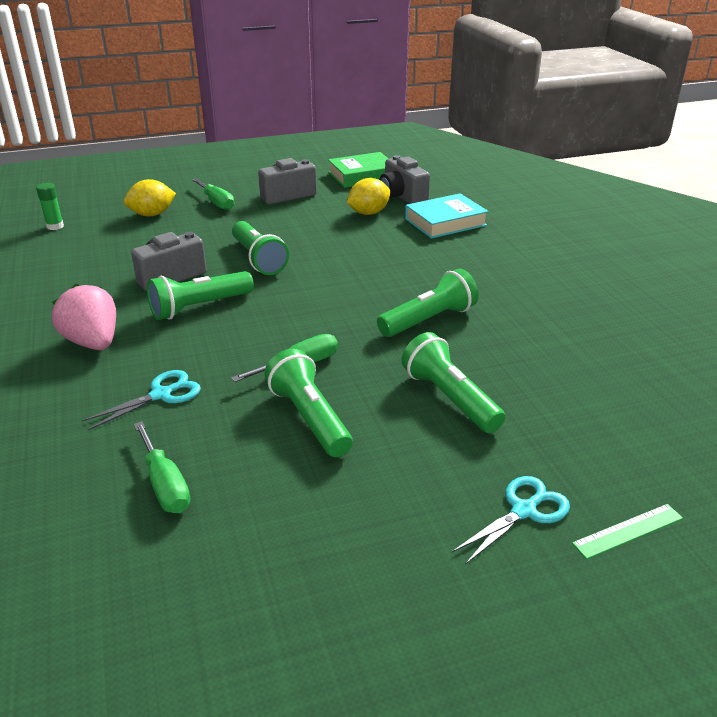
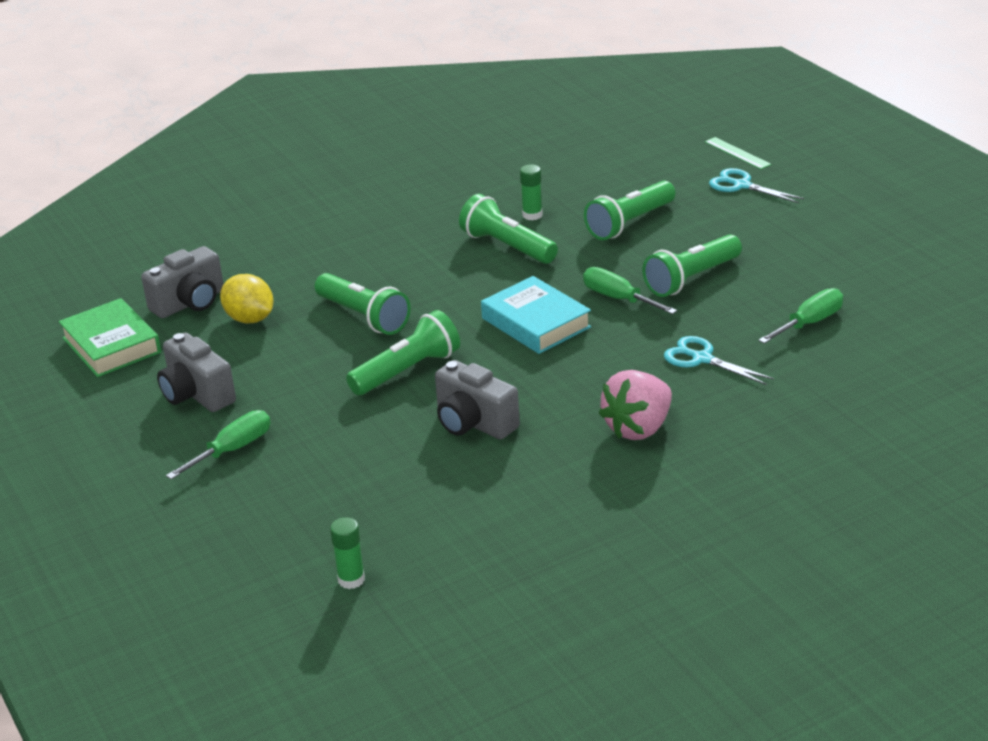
camera: 100 degrees left, 0 degrees up
yellow lemon [124,179,176,216] -> none
green flashlight [147,271,254,320] -> green flashlight moved to [315,273,411,335]
turquoise book [405,193,489,239] -> turquoise book moved to [481,276,591,354]
none -> green glue stick [520,164,543,220]

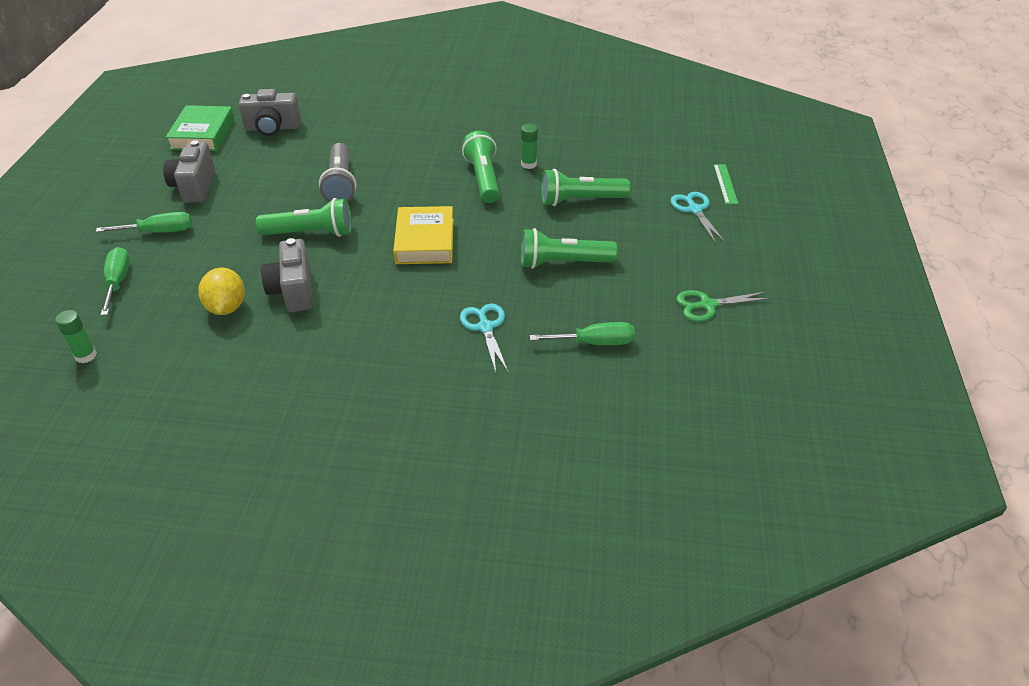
camera: 35 degrees right, 10 degrees up
yellow lemon [220,274,274,323] -> yellow lemon moved to [198,268,245,315]
green flashlight [315,273,411,335] -> grey flashlight [319,143,356,202]
turquoise book [481,276,591,354] -> yellow book [393,206,454,264]
green screwdriver [583,267,677,314] -> green screwdriver moved to [101,247,130,316]
pink strawberry [599,370,672,440] -> none
none -> green scissors [676,290,772,322]

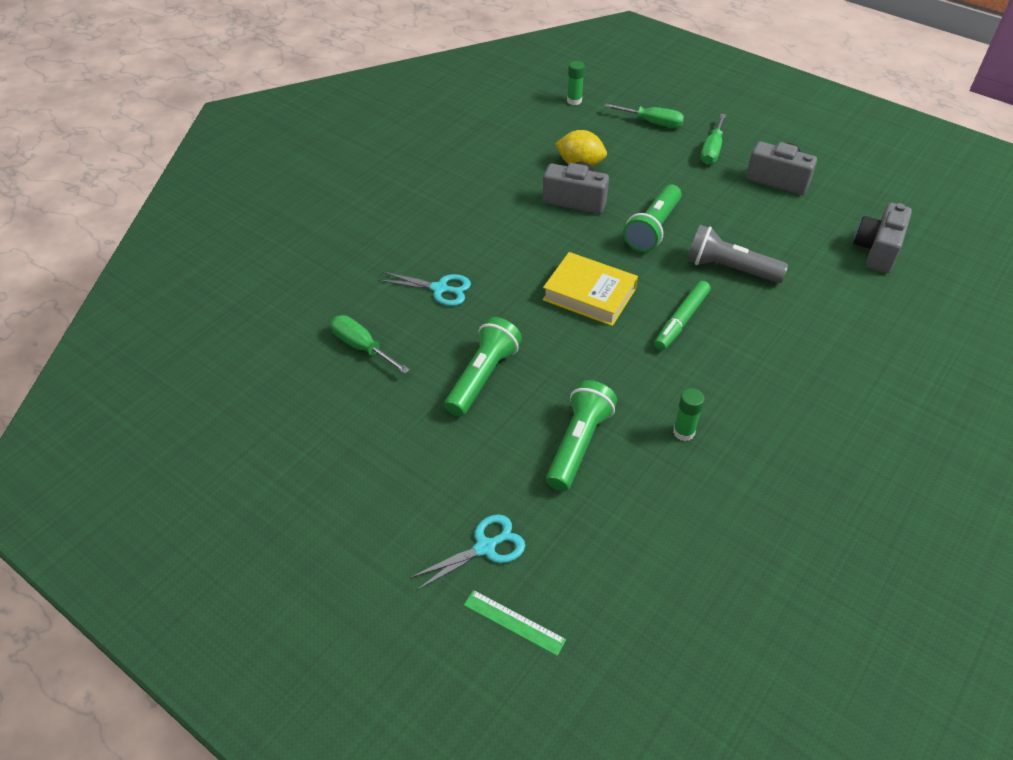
camera: 120 degrees right, 5 degrees up
green book [166,105,234,151] -> none
green flashlight [462,131,500,203] -> none
green screwdriver [530,322,635,345] -> green screwdriver turned 105 degrees clockwise [330,315,410,374]
turquoise scissors [671,192,725,242] -> turquoise scissors turned 45 degrees counterclockwise [409,514,525,591]
green scissors [676,290,772,322] -> none
none -> green marker [654,281,710,351]

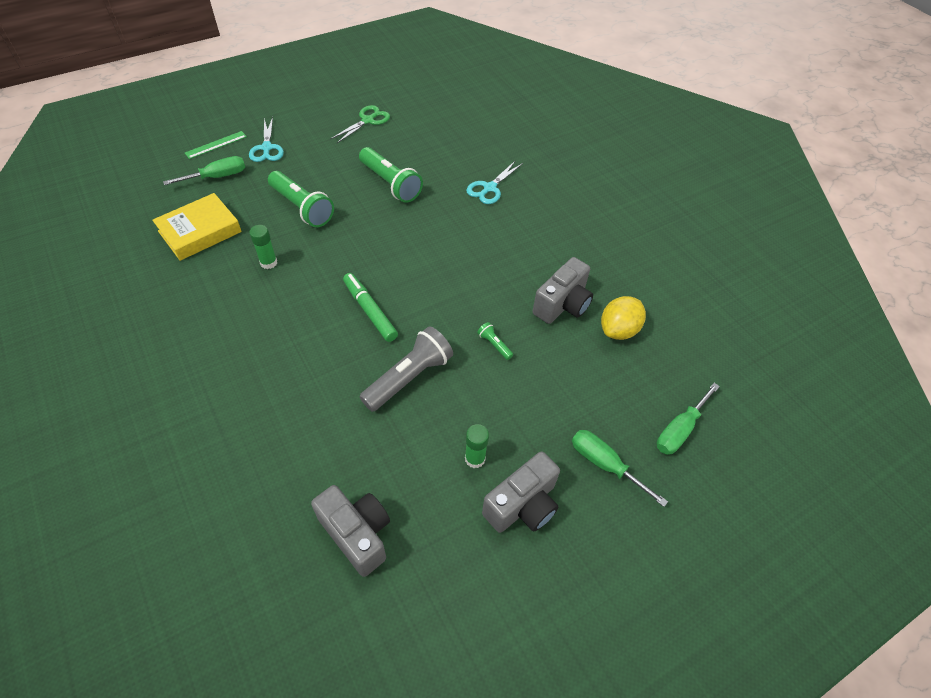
camera: 110 degrees right, 5 degrees up
green screwdriver [330,315,410,374] -> green screwdriver moved to [163,156,245,185]
yellow book [543,252,638,326] -> yellow book moved to [152,193,242,261]
green glue stick [567,61,585,105] -> green glue stick moved to [465,424,489,468]
green flashlight [623,185,682,252] -> green flashlight [477,322,513,360], size x0.44
none -> green scissors [330,105,390,143]

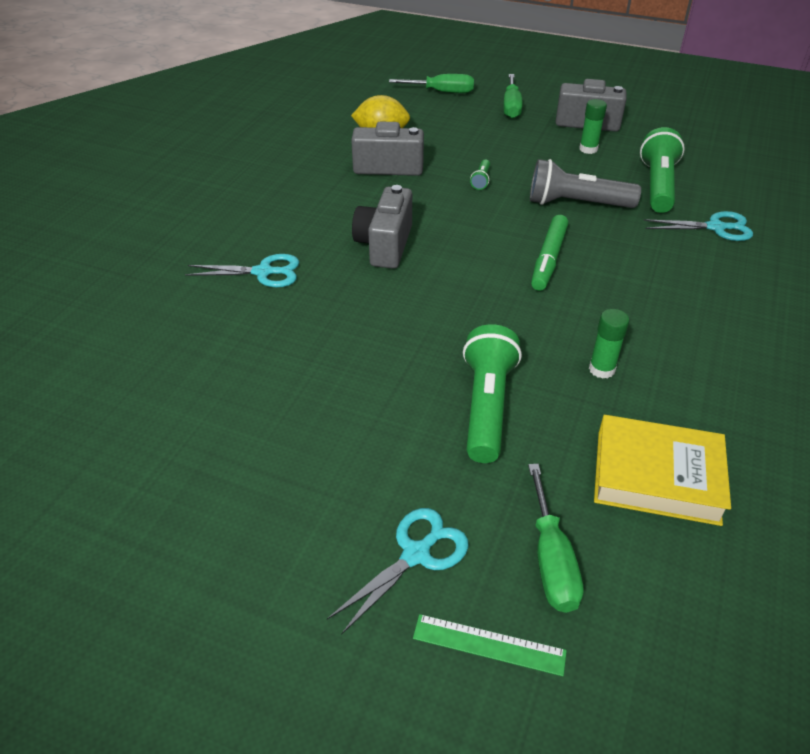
camera: 125 degrees left, 10 degrees down
green screwdriver [163,156,245,185] -> green screwdriver turned 120 degrees counterclockwise [528,464,584,613]
grey camera [311,485,390,577] -> grey camera moved to [352,185,412,269]
green scissors [330,105,390,143] -> none
green flashlight [359,147,423,203] -> green flashlight moved to [640,127,685,213]
none -> turquoise scissors [643,211,753,241]

